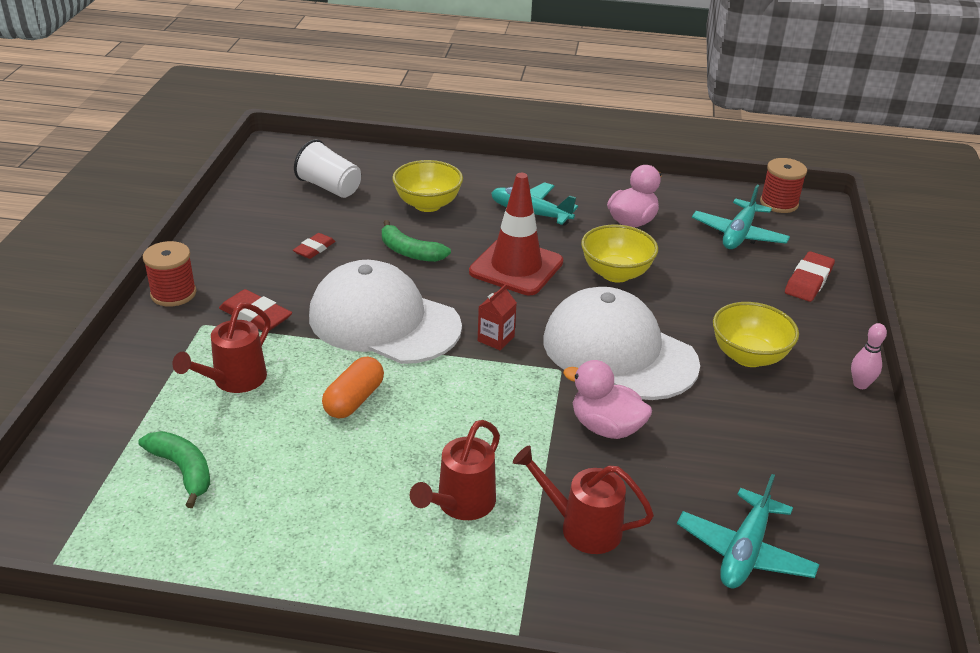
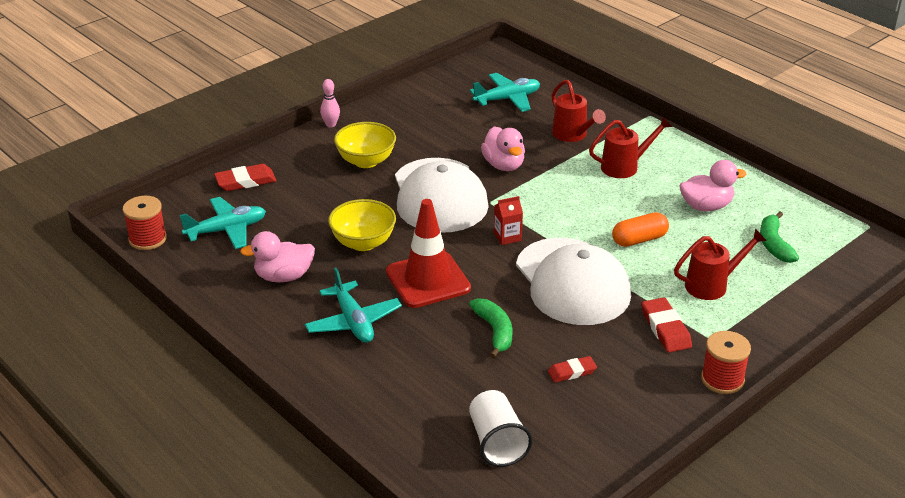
camera: 140 degrees left, 0 degrees up
yellow bowl [392,160,463,212] -> none
none -> pink duck [679,160,746,211]

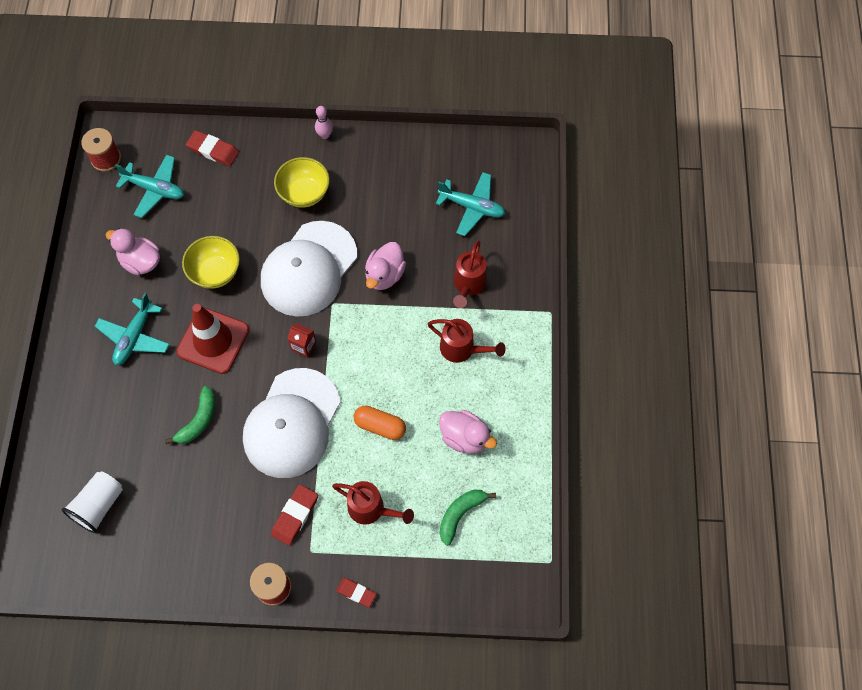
camera: 45 degrees right, 30 degrees up
red eraser [548,356,597,382] -> red eraser moved to [336,578,376,607]

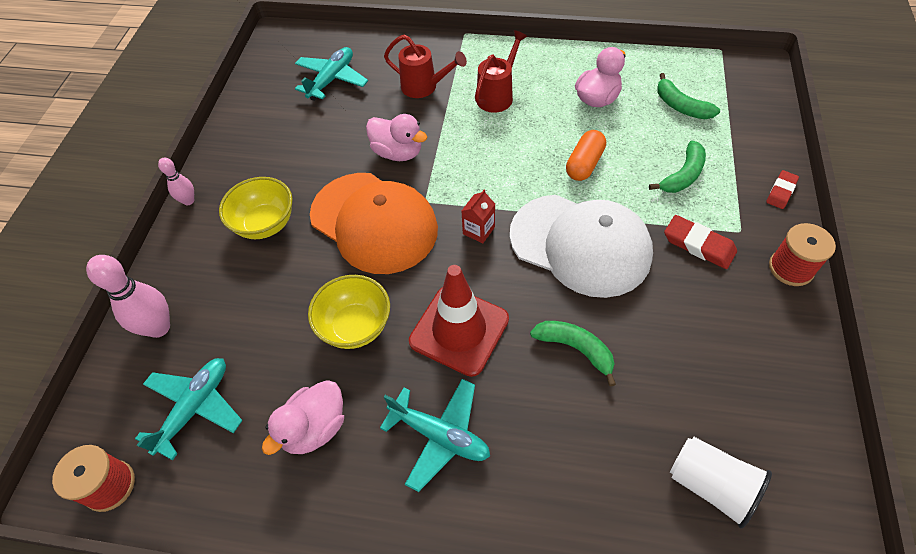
camera: 80 degrees left, 10 degrees down
red eraser [186,130,239,166] -> pink bowling pin [86,255,170,338]
white cap [261,221,357,317] -> orange cap [310,173,438,274]
red watering can [332,481,414,525] -> green banana [649,141,706,193]

